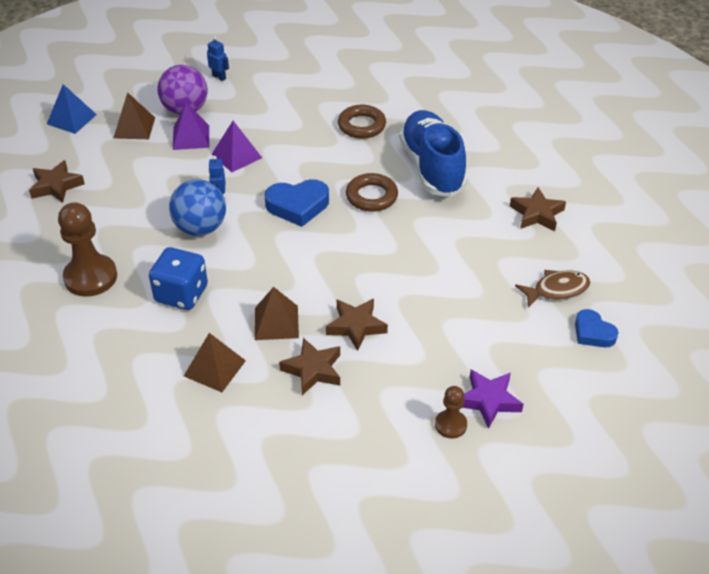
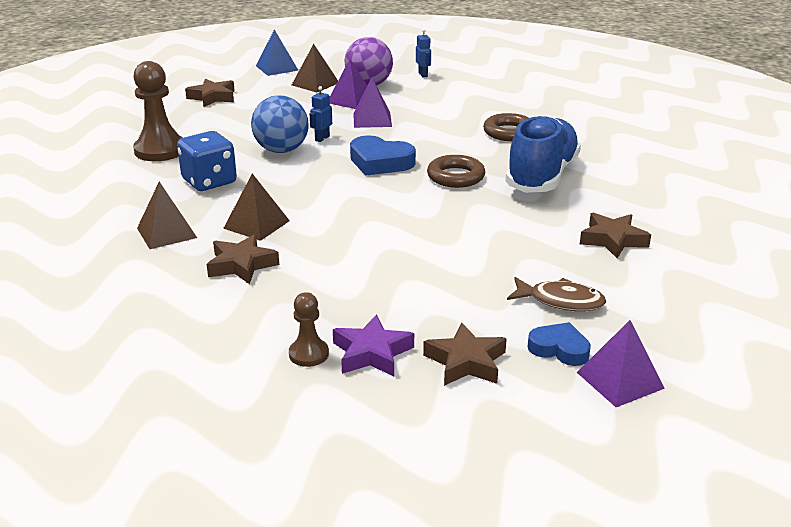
camera: 35 degrees right, 15 degrees down
brown star [326,299,388,351] -> brown star moved to [423,323,507,386]
blue heart [575,309,618,347] -> blue heart turned 120 degrees clockwise [528,322,591,366]
none -> purple pyramid [577,320,665,407]

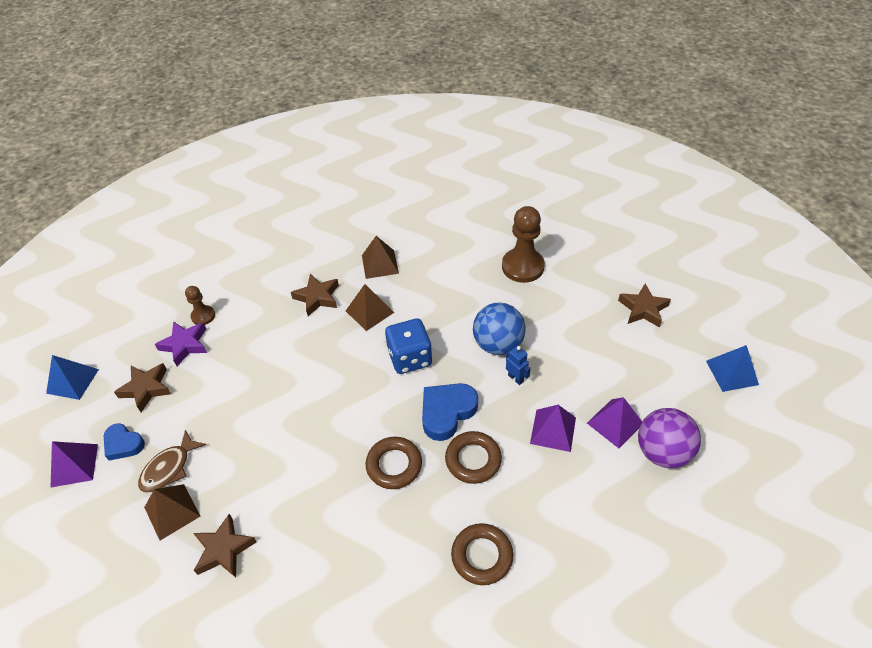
camera: 110 degrees right, 20 degrees up
blue dice [177,131,237,191] -> blue dice moved to [385,318,432,374]
brown pyramid [292,44,338,93] -> brown pyramid moved to [144,484,200,540]
blue robot [416,29,431,77] -> none
blue shoe [505,115,581,193] -> none
blue heart [528,322,591,366] -> blue heart turned 75 degrees clockwise [104,423,145,461]
none -> blue pyramid [46,355,99,400]
none -> brown ring [445,431,502,484]

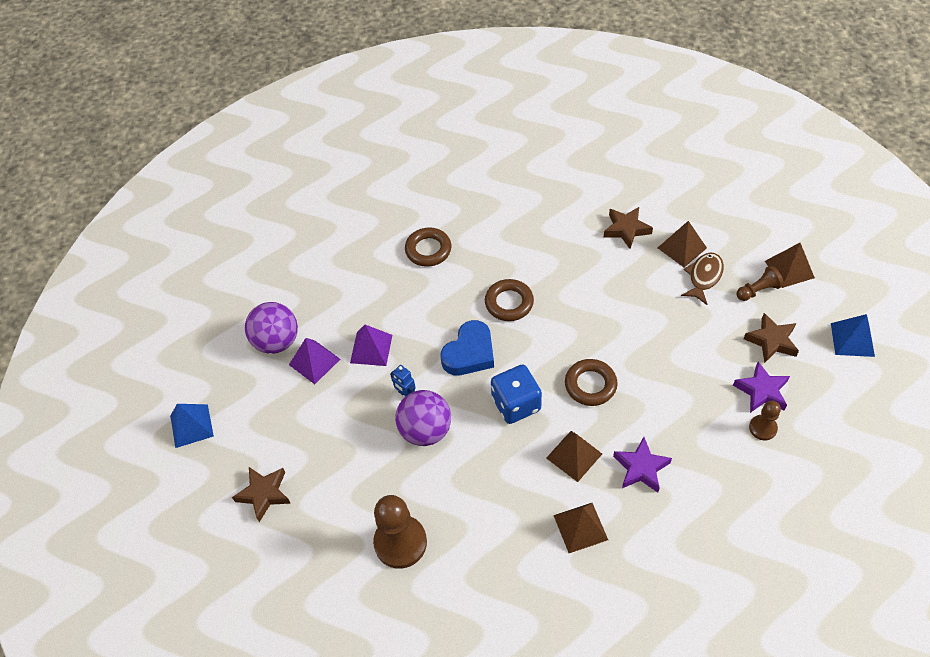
camera: 175 degrees right, 5 degrees up
purple pyramid [50,441,98,488] -> brown pyramid [765,243,815,288]
blue heart [104,423,145,461] -> brown pawn [737,265,784,301]
brown star [291,274,339,316] -> purple star [613,437,672,493]
brown ring [445,431,502,484] -> brown ring moved to [565,359,618,406]
blue ball [473,303,526,355] -> purple ball [395,390,451,446]

